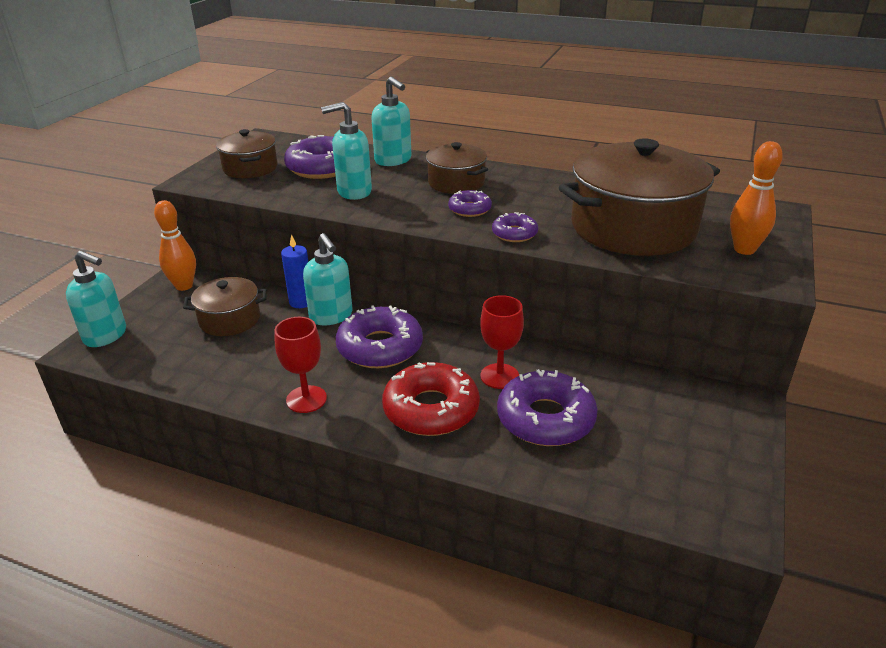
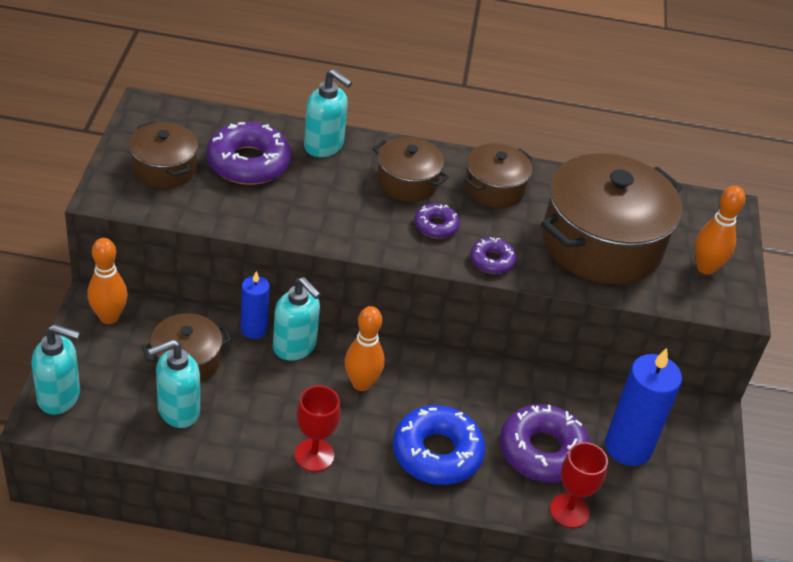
camera: 20 degrees left, 10 degrees up
turquoise soap dispenser [321,102,372,200] -> turquoise soap dispenser moved to [148,339,200,428]
purple donut [336,305,423,368] -> orange bowling pin [345,306,385,391]
red donut [382,362,480,436] -> blue donut [393,405,485,485]
red goblet [480,295,524,389] -> red goblet moved to [550,442,608,528]
none -> brown pot [464,143,533,208]
none -> blue candle [605,348,682,466]

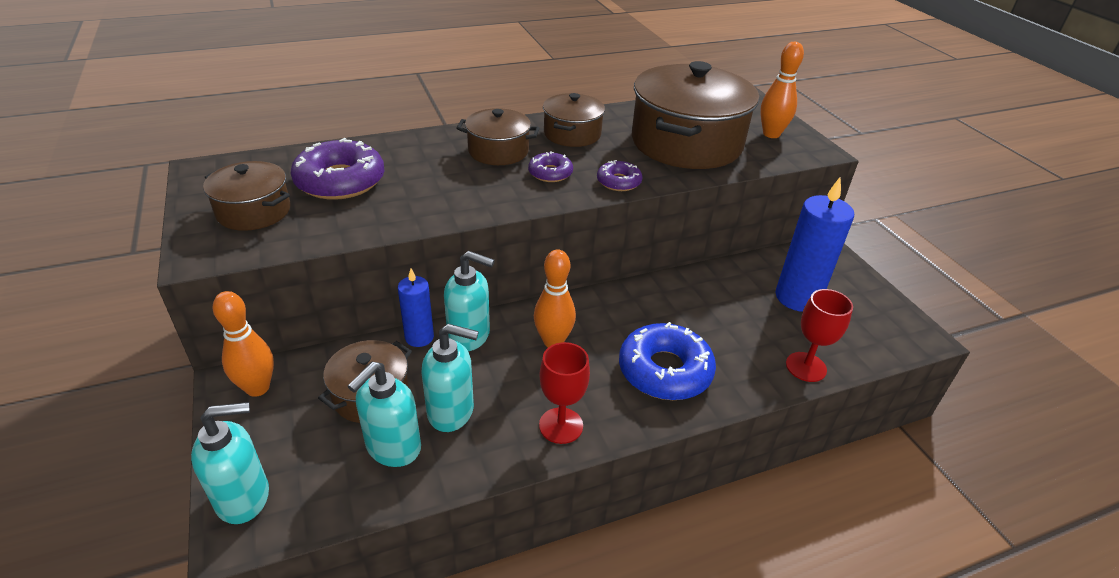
camera: 25 degrees left, 5 degrees down
turquoise soap dispenser [304,69,352,157] -> turquoise soap dispenser moved to [422,324,479,432]
purple donut [500,404,590,483] -> none

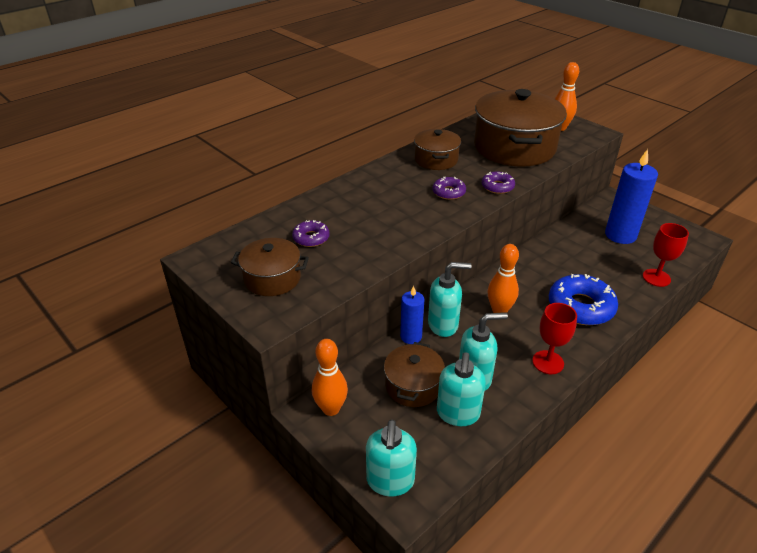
camera: 20 degrees left, 0 degrees up
turquoise soap dispenser [191,402,269,524] -> turquoise soap dispenser turned 135 degrees clockwise [366,420,417,496]
purple donut [291,138,384,200] -> purple donut [292,220,330,247], size x0.53
brown pot [456,108,539,165] -> none

